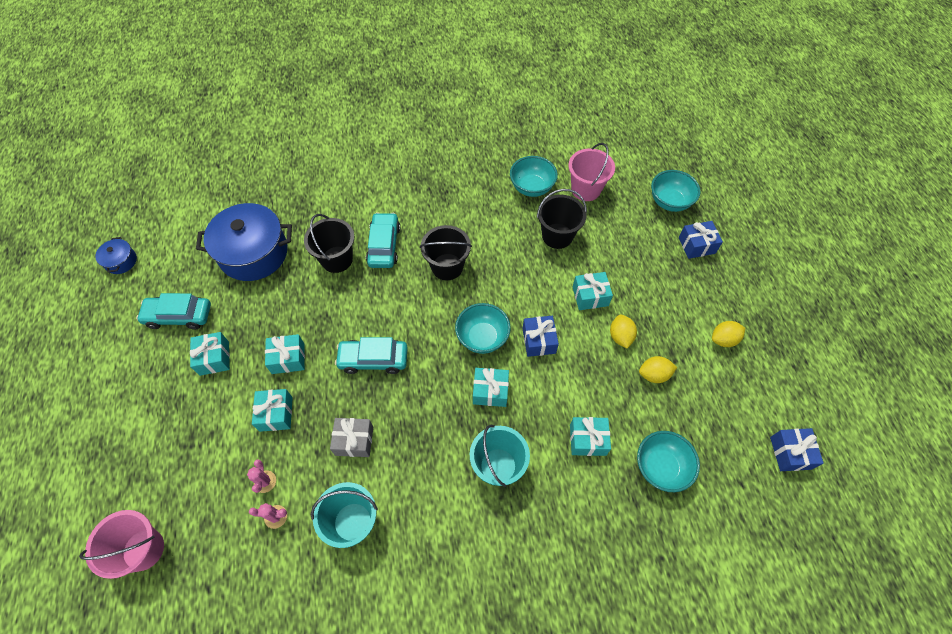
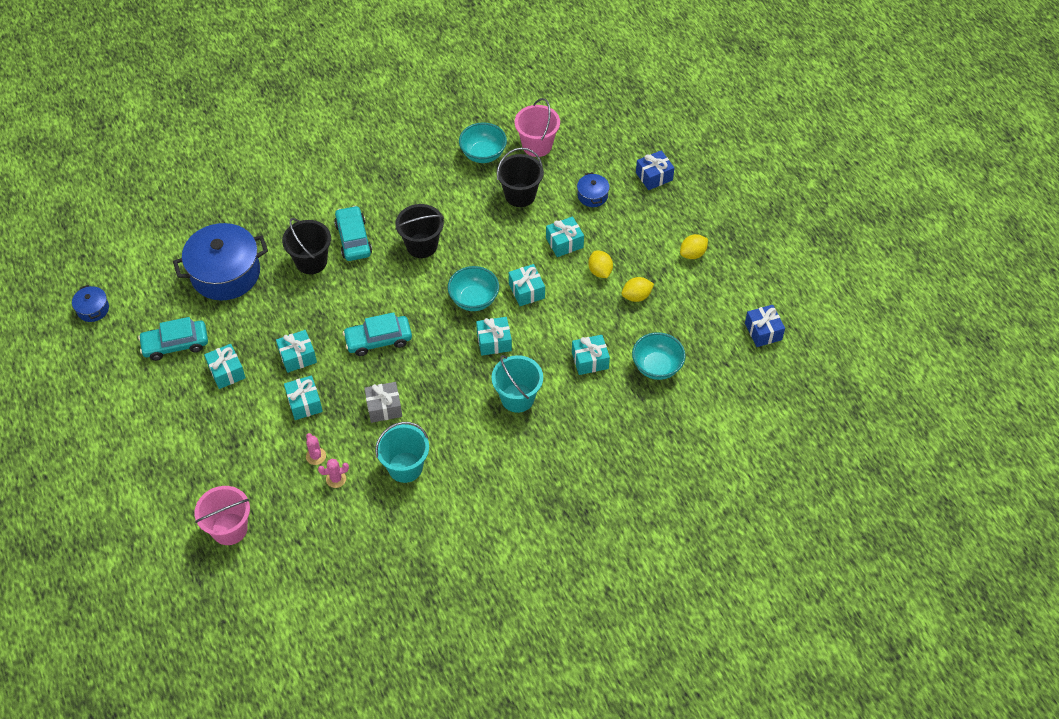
camera: 15 degrees left, 5 degrees down
blue gift [522,316,559,357] -> turquoise gift [509,264,545,306]
turquoise bowl [651,170,701,212] -> none
none -> blue pot [577,172,610,207]

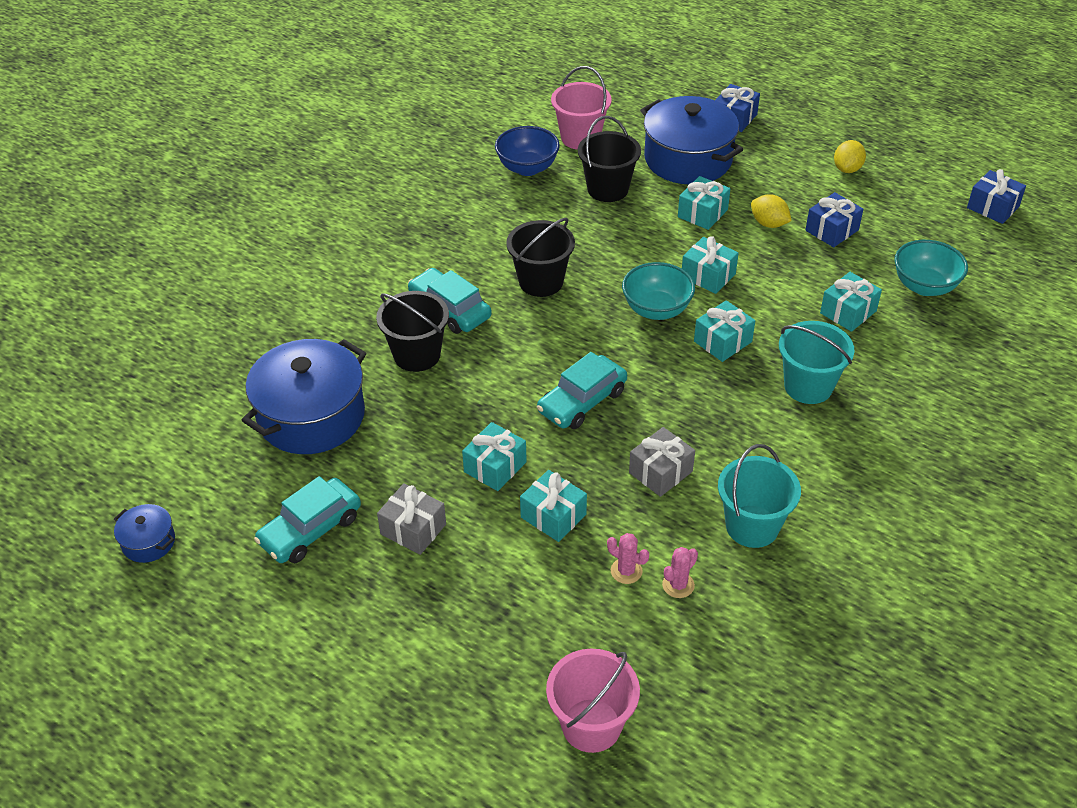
camera: 30 degrees left, 10 degrees down
turquoise gift [204,344,246,389] -> grey gift [377,483,446,555]
turquoise bowl [459,122,507,163] -> blue bowl [495,126,560,176]
blue pot [577,172,610,207] -> blue pot [640,96,743,184], size x2.21
yellow lemon [621,277,654,302] -> blue gift [805,192,863,247]

